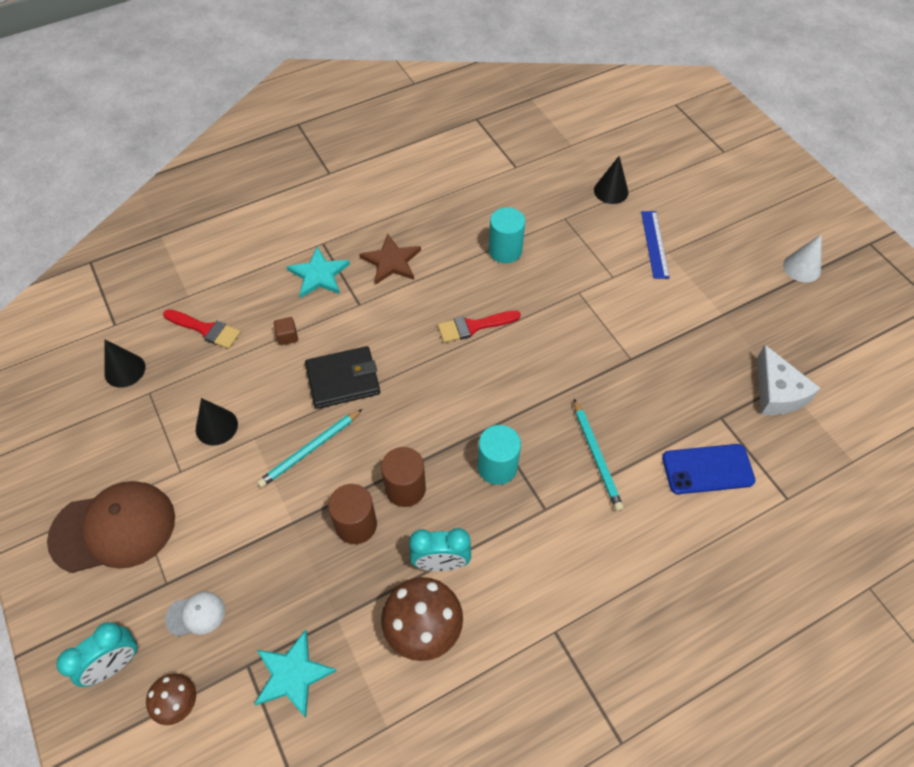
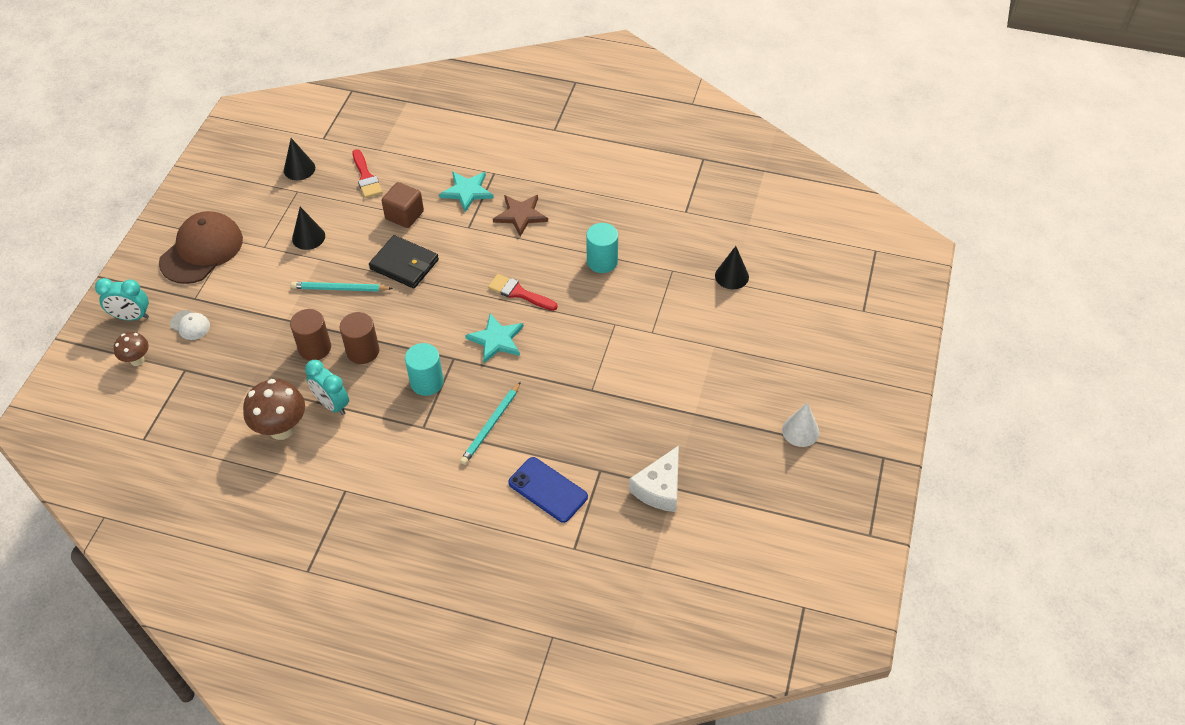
camera: 45 degrees right, 5 degrees down
brown cap [47,481,175,573] -> brown cap turned 90 degrees counterclockwise [159,211,243,284]
turquoise star [254,630,337,718] -> turquoise star moved to [465,314,524,363]
brown cube [274,317,298,345] -> brown cube [382,182,424,228], size x1.85
blue ruler [641,211,670,279] -> none

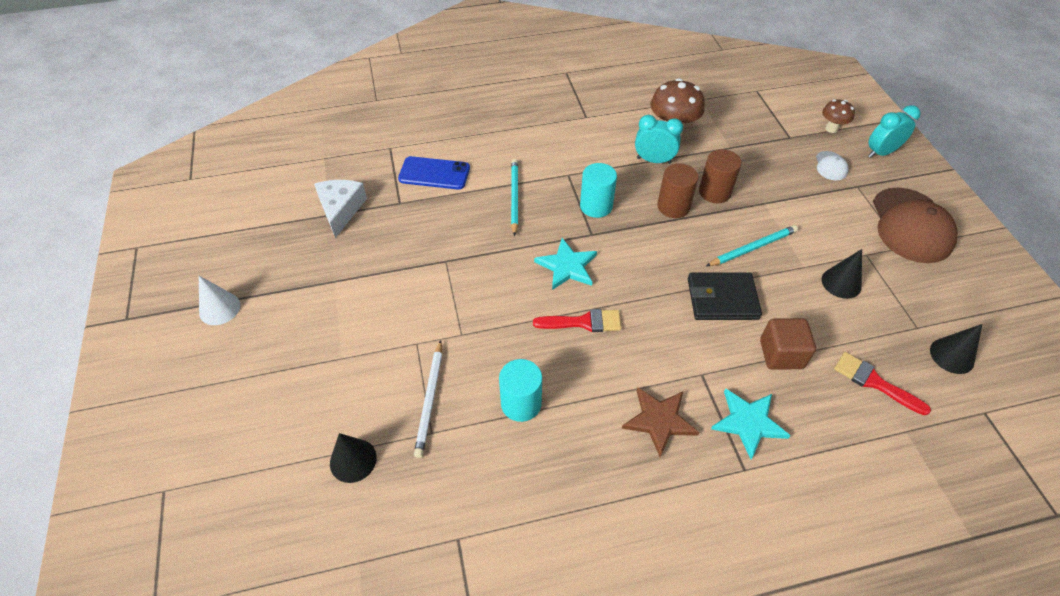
camera: 150 degrees right, 0 degrees up
white cap [170,310,210,340] -> white cap turned 90 degrees counterclockwise [816,151,849,180]
none -> white pencil [414,340,442,458]

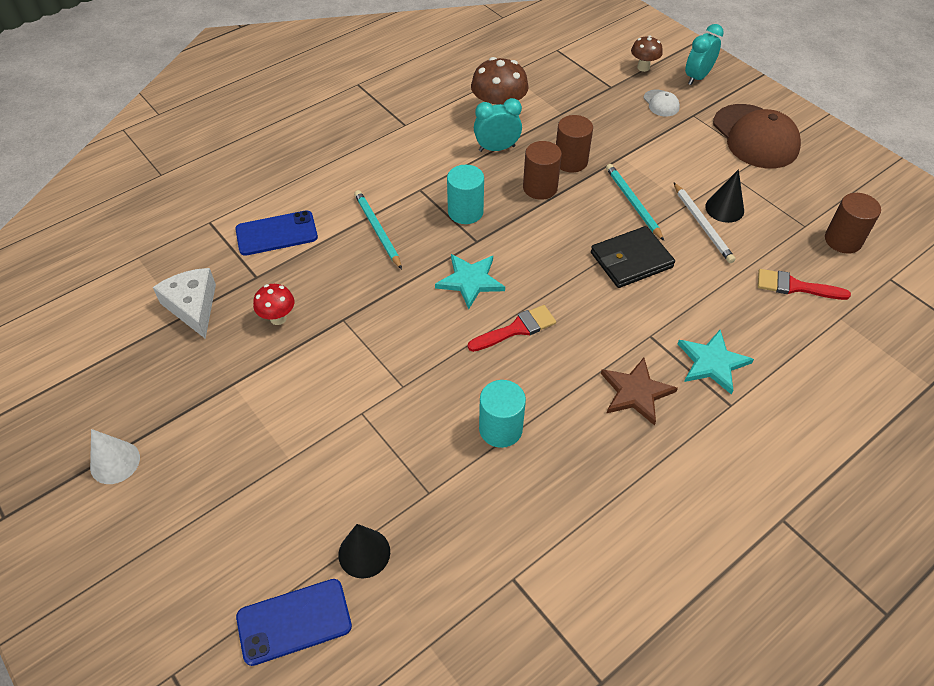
camera: 25 degrees left, 0 degrees up
white pencil [414,340,442,458] -> white pencil moved to [673,182,735,263]
turquoise pencil [706,225,798,266] -> turquoise pencil turned 60 degrees counterclockwise [606,164,664,241]
brown cube [760,318,816,370] -> none
black cone [930,324,982,374] -> brown cylinder [825,193,881,253]
none -> blue phone [236,579,352,666]
none -> red mushroom [253,284,295,325]

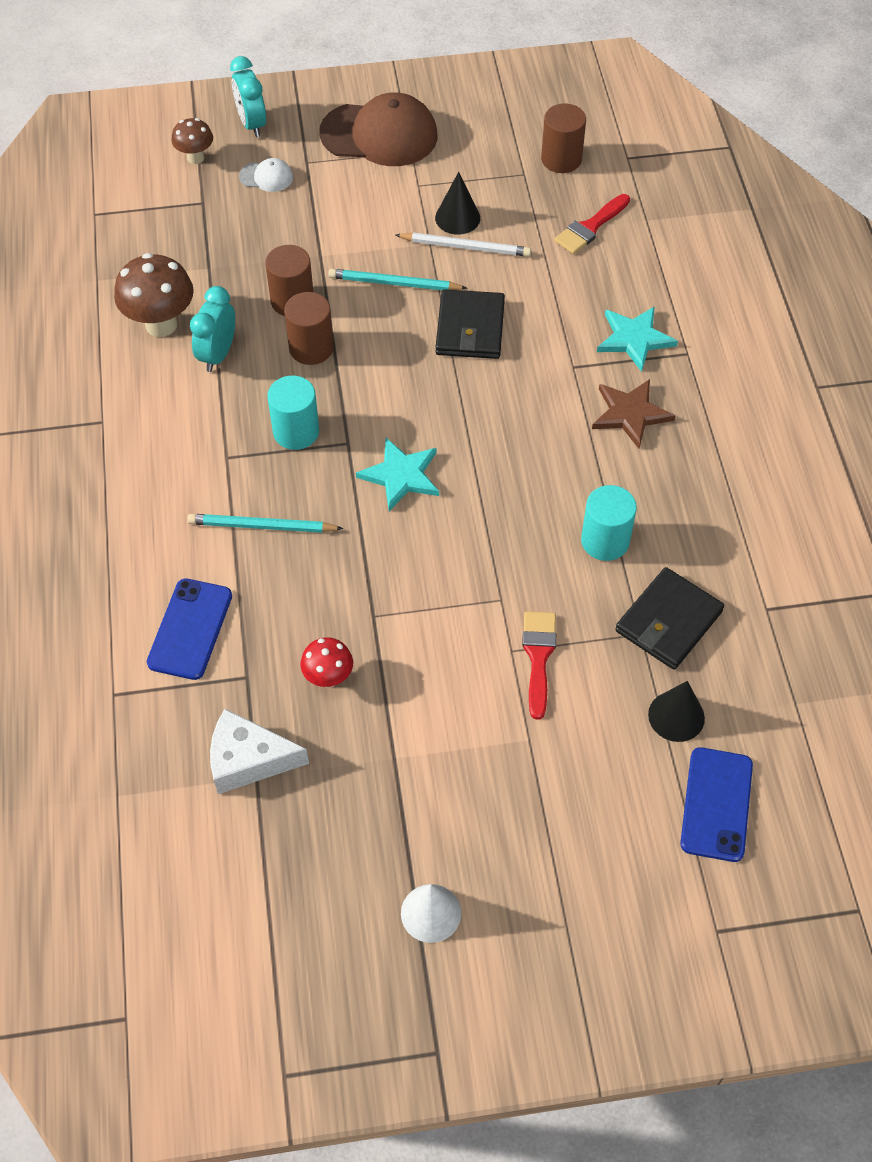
camera: 60 degrees left, 5 degrees up
red brush [468,305,556,352] -> red brush moved to [522,611,556,720]
none -> black wallet [615,567,724,670]

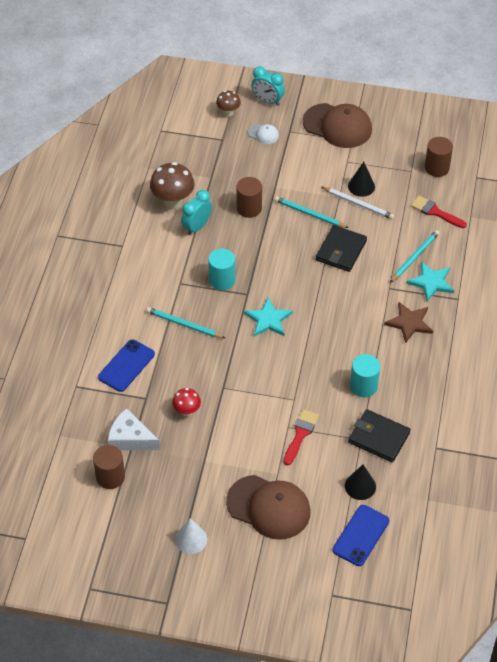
camera: 20 degrees right, 5 degrees down
turquoise clock [230,56,266,137] -> turquoise clock turned 60 degrees counterclockwise [251,66,285,106]
brown cylinder [284,292,334,365] -> brown cylinder moved to [93,445,125,489]
red brush [554,194,630,254] -> red brush turned 60 degrees clockwise [411,196,467,228]
black wallet [615,567,724,670] -> black wallet turned 60 degrees clockwise [348,409,411,462]
none -> brown cap [226,475,310,540]
none -> turquoise pencil [390,230,440,283]

